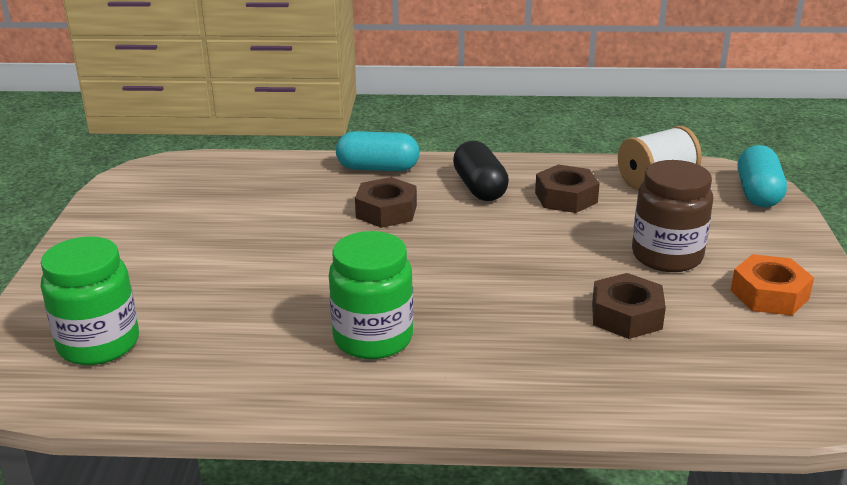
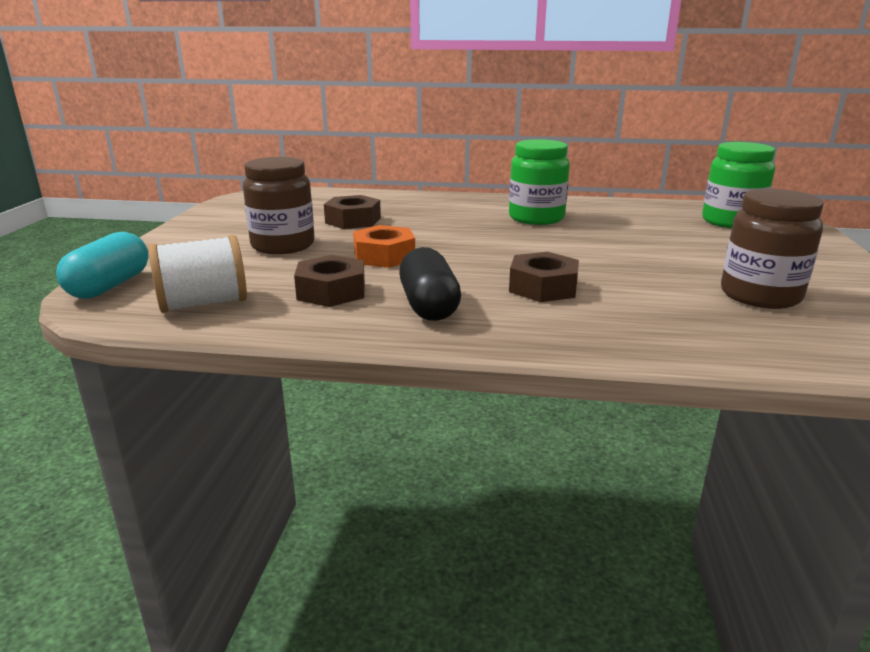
camera: 175 degrees left, 5 degrees down
turquoise capsule [336,131,419,171] -> none
orange nut [730,254,814,316] -> orange nut moved to [353,225,415,268]
none -> brown jar [721,189,824,309]

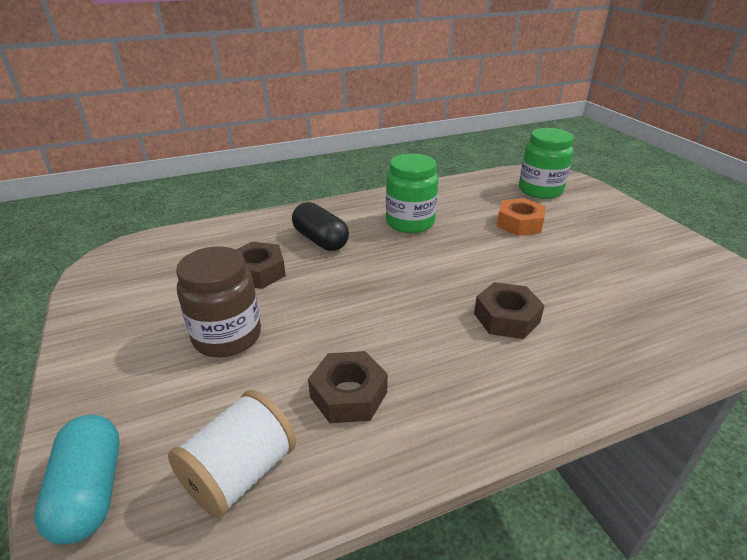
camera: 30 degrees left, 10 degrees up
orange nut [353,225,415,268] -> orange nut moved to [497,198,546,236]
black capsule [399,247,461,321] -> black capsule moved to [292,202,349,251]
brown jar [721,189,824,309] -> none

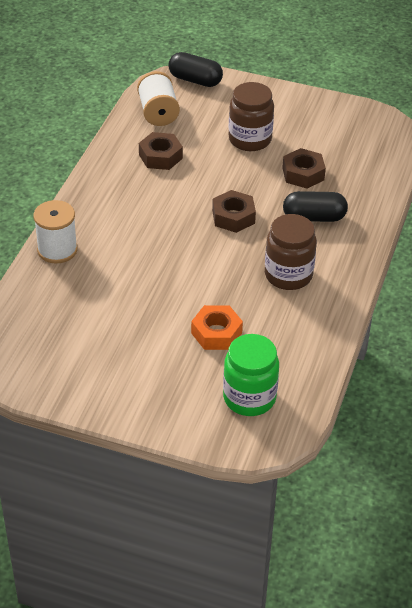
camera: 130 degrees right, 10 degrees up
turquoise capsule [34,415,120,545] -> black capsule [168,52,223,87]
green jar [386,154,439,233] -> brown jar [265,214,317,290]
brown nut [474,282,545,339] -> brown nut moved to [212,190,256,233]
none -> white spool [33,200,78,263]

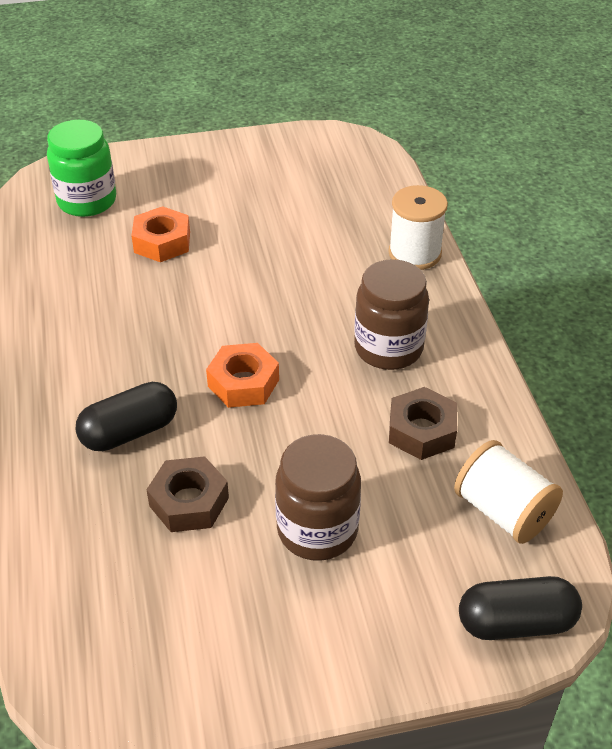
camera: 150 degrees right, 0 degrees up
brown nut [212,190,256,233] -> orange nut [206,343,279,408]
brown jar [265,214,317,290] -> brown jar moved to [354,259,429,370]

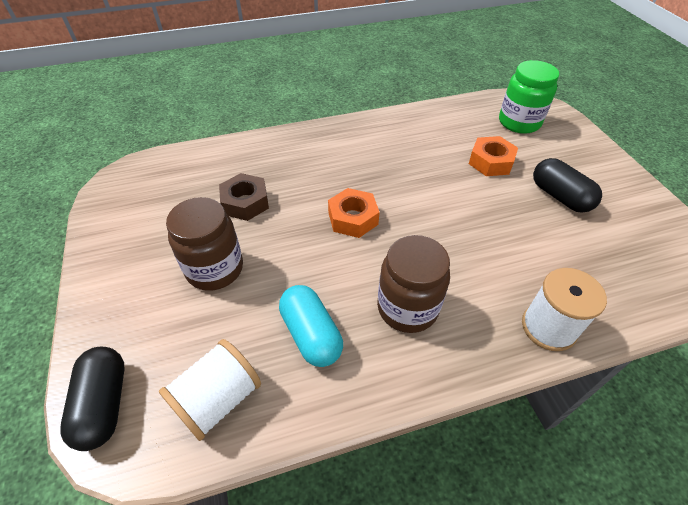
camera: 85 degrees right, 5 degrees up
black capsule [75,382,177,451] -> black capsule moved to [533,158,602,213]
brown nut [389,387,457,460] -> turquoise capsule [279,285,343,367]

